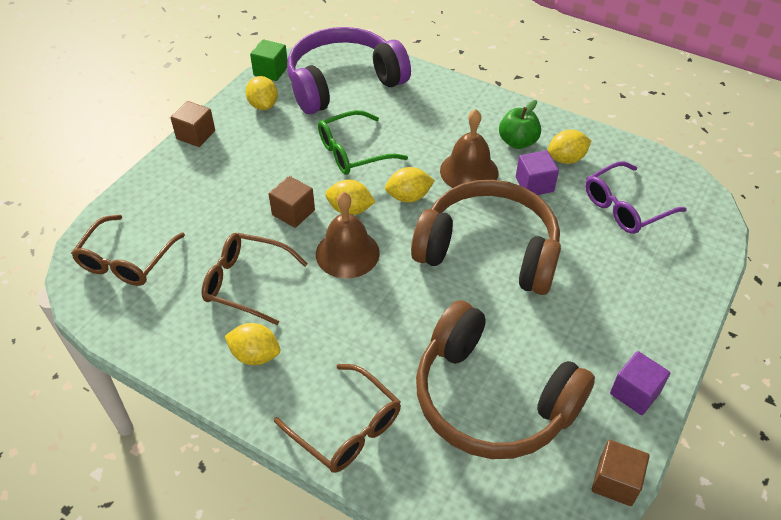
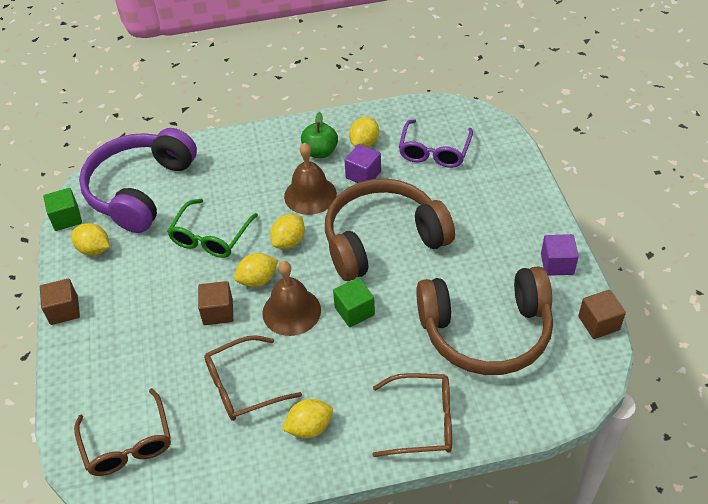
camera: 40 degrees left, 0 degrees up
none -> green cube [333,277,375,327]

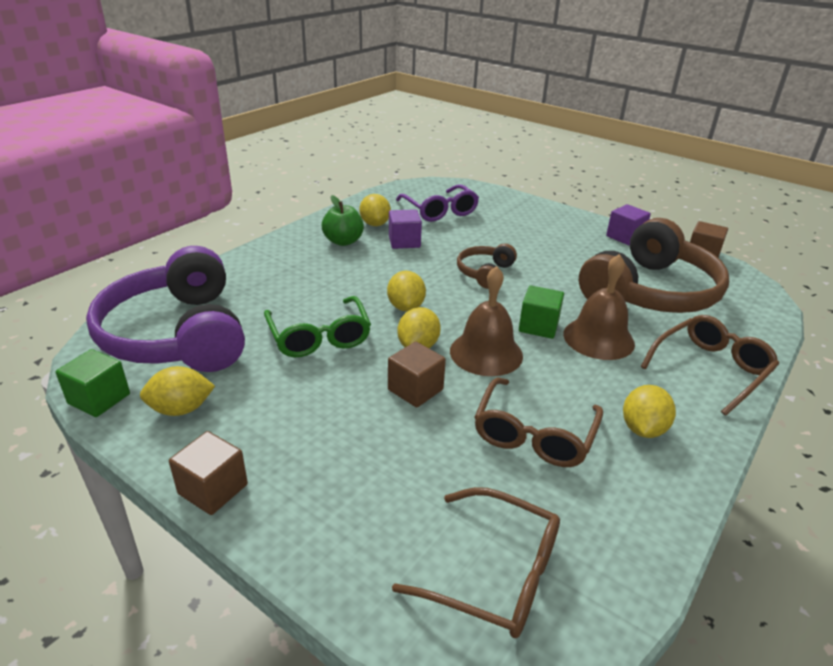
camera: 45 degrees left, 15 degrees down
brown bell [284,143,337,215] -> brown bell moved to [563,254,635,360]
brown headphones [325,179,455,281] -> brown headphones [457,243,517,289], size x0.46

